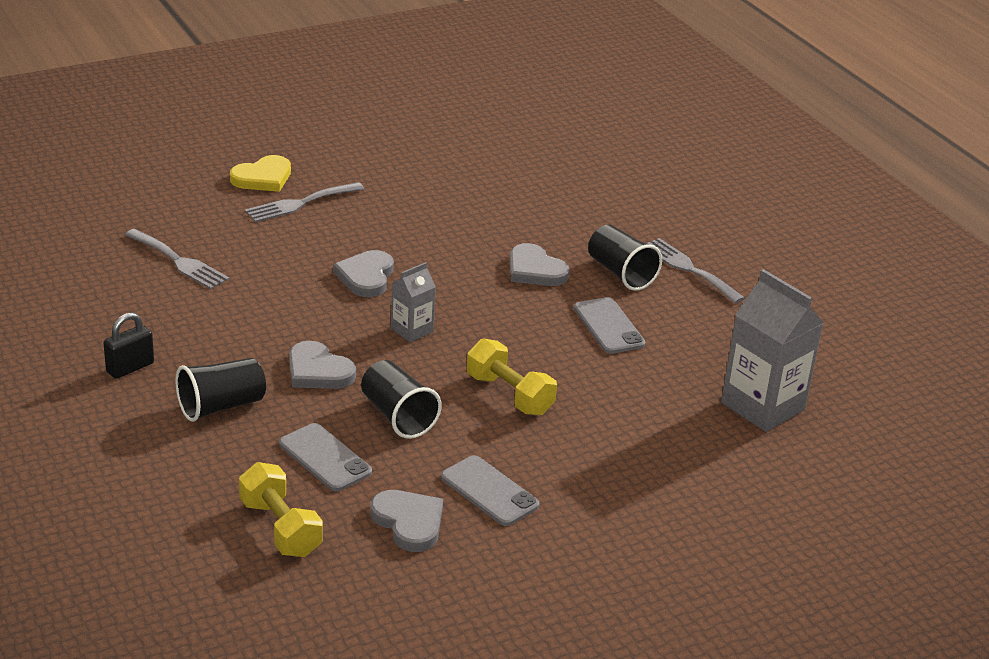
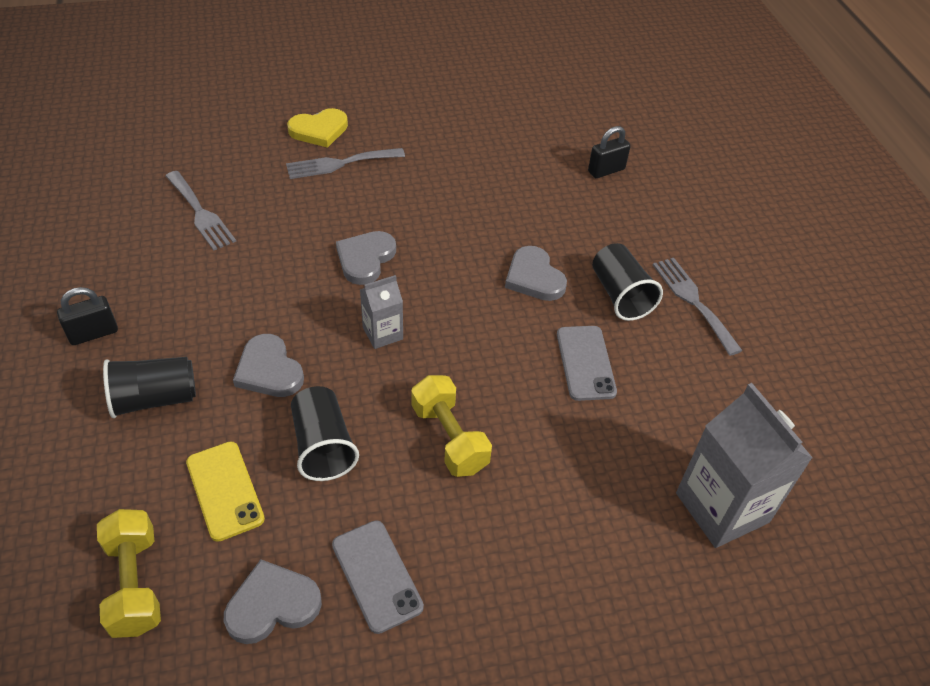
camera: 15 degrees right, 15 degrees up
grey phone [279,423,372,492] -> yellow phone [186,441,265,542]
grey heart [370,490,443,552] -> grey heart turned 90 degrees counterclockwise [224,559,322,644]
none -> black padlock [588,126,631,178]

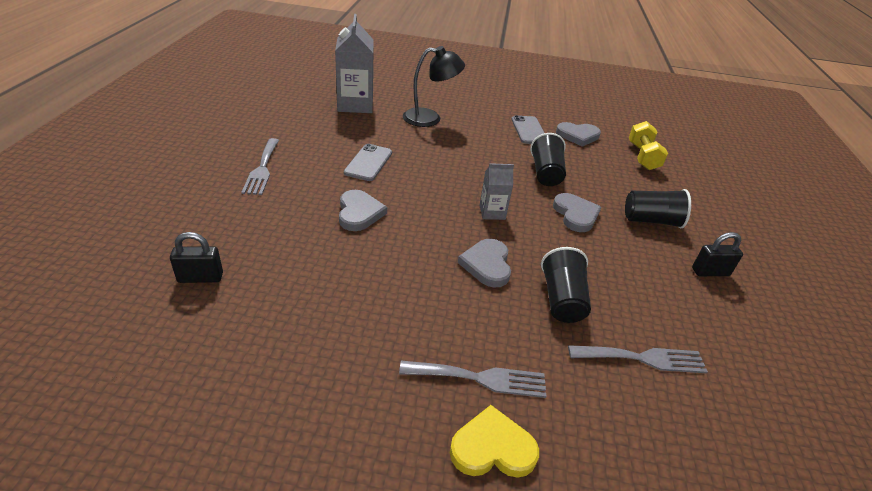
camera: 160 degrees left, 10 degrees down
grey fork [166,171,236,250] -> grey fork turned 105 degrees clockwise [568,345,708,373]
yellow phone [186,441,265,542] -> none
grey heart [336,231,396,285] -> grey heart turned 135 degrees clockwise [458,239,511,288]
yellow dumbbell [411,375,492,477] -> none
black cup [592,243,663,321] -> black cup moved to [541,247,591,323]
none -> black lamp [403,46,465,127]

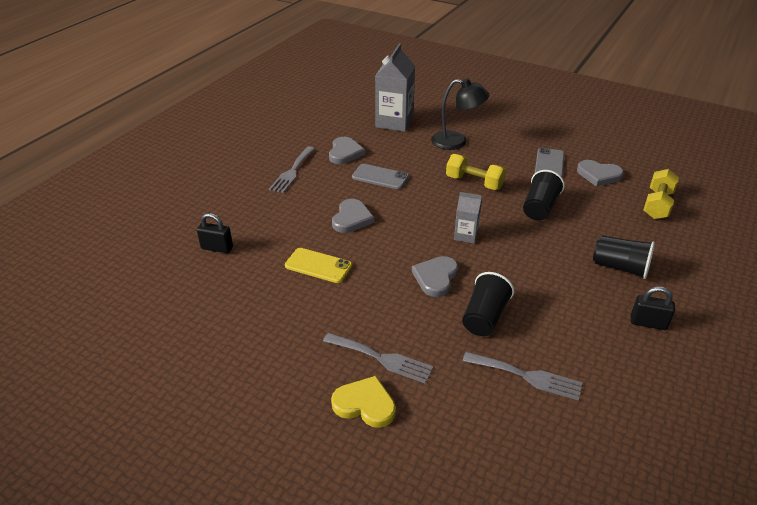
camera: 25 degrees right, 0 degrees up
grey phone [344,144,392,181] -> grey phone turned 75 degrees clockwise [352,164,409,189]
grey heart [553,193,601,232] -> grey heart moved to [329,137,365,164]
none -> yellow phone [285,248,352,283]
none -> yellow dumbbell [446,154,506,190]

